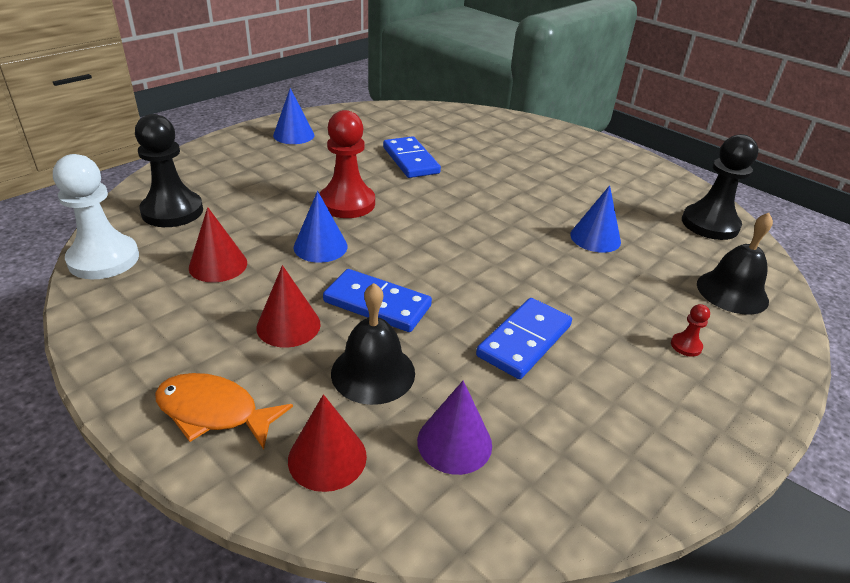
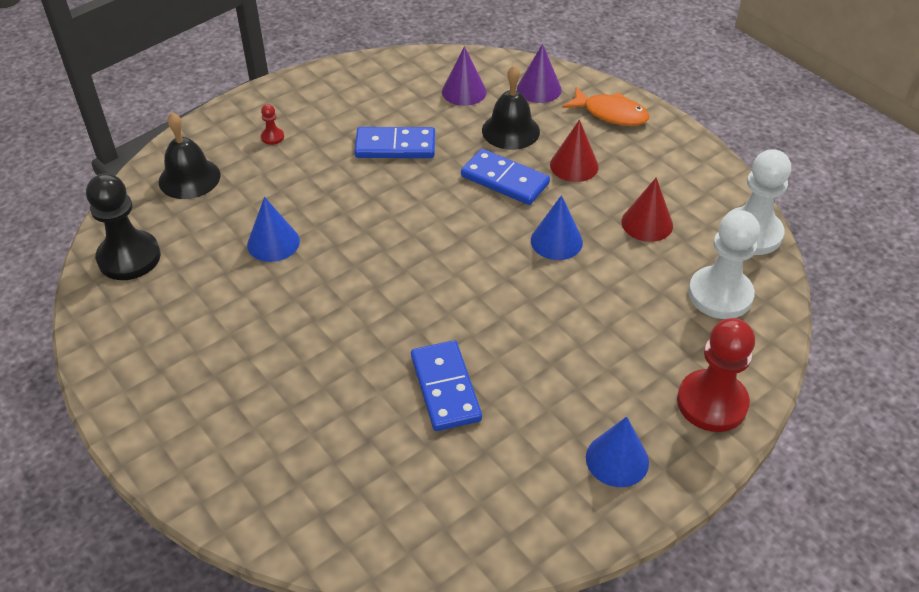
camera: 170 degrees left, 10 degrees up
black pawn [135,114,203,227] -> white pawn [688,210,760,319]
red cone [288,394,367,492] -> purple cone [517,44,562,103]
red pawn [320,110,375,218] -> red pawn moved to [677,318,755,432]
blue domino [476,298,572,379] -> blue domino turned 45 degrees clockwise [354,127,435,158]

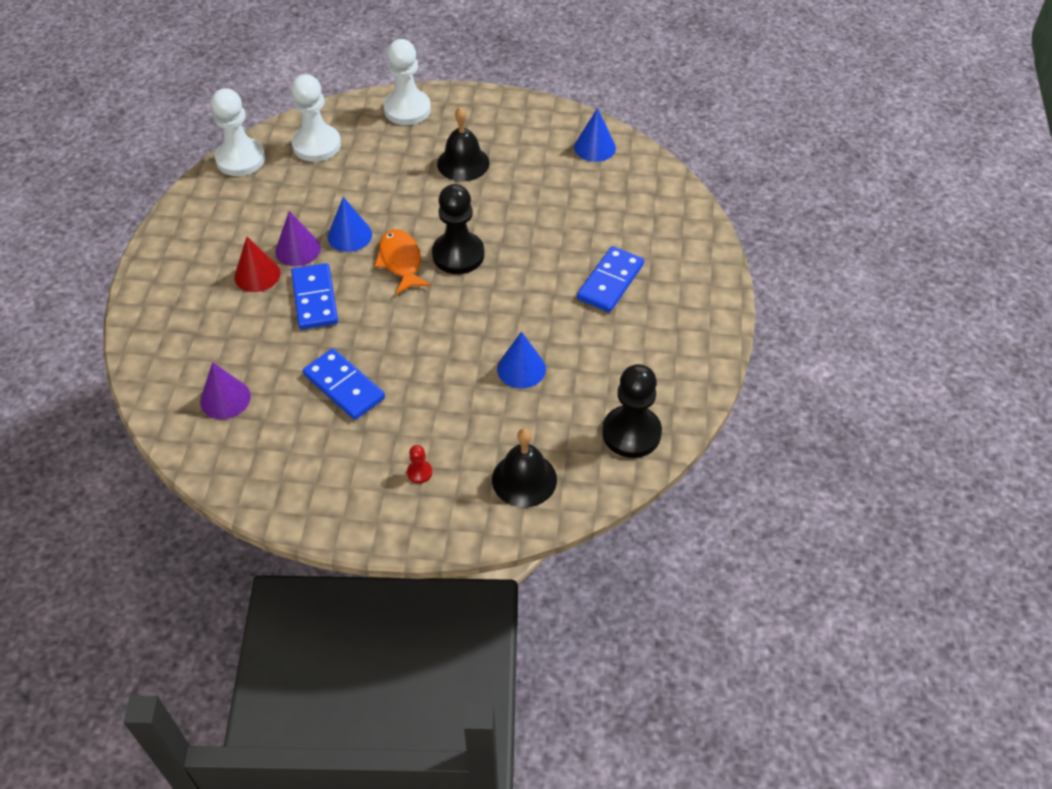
camera: 135 degrees left, 5 degrees up
blue domino [411,340,482,431] -> blue domino moved to [577,246,644,312]
black bell [482,65,540,150] -> black bell moved to [437,107,490,182]
purple cone [517,44,562,103] -> purple cone moved to [275,211,321,266]
orange fish [562,87,649,126] -> orange fish moved to [374,229,431,294]
blue cone [586,416,649,487] -> blue cone moved to [574,108,616,162]
red cone [621,178,673,242] -> none
red pawn [677,318,755,432] -> white pawn [383,39,431,125]
none -> black pawn [432,184,485,274]

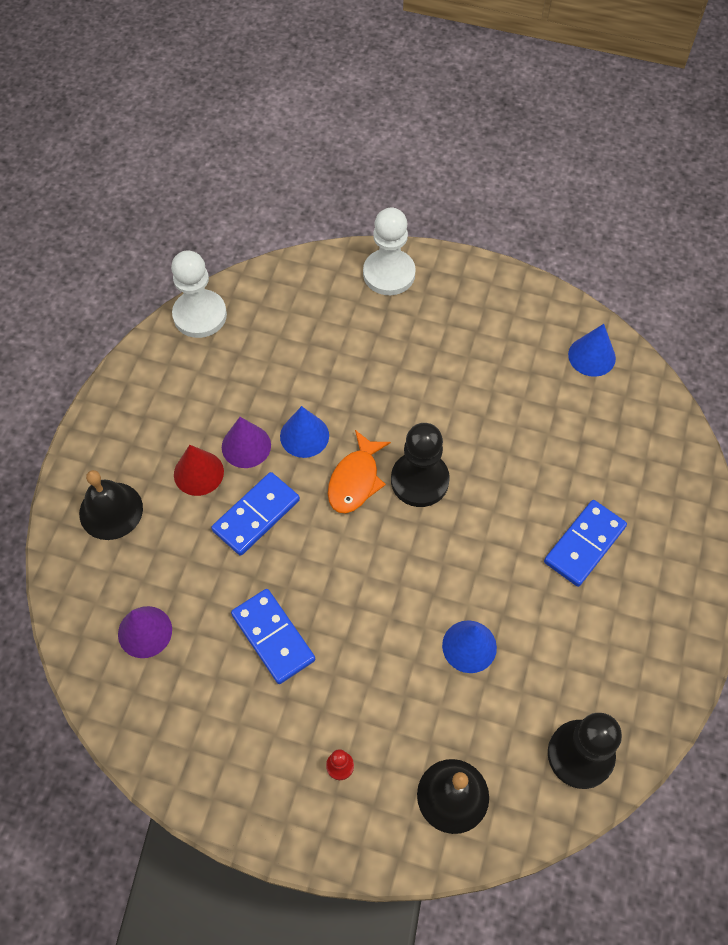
camera: 10 degrees right, 10 degrees up
white pawn [291,74,341,162] -> none
blue domino [291,263,338,330] -> blue domino turned 45 degrees clockwise [211,472,300,556]
orange fish [374,229,431,294] -> orange fish turned 150 degrees counterclockwise [328,430,391,513]
black bell [437,107,490,182] -> black bell moved to [79,470,143,540]

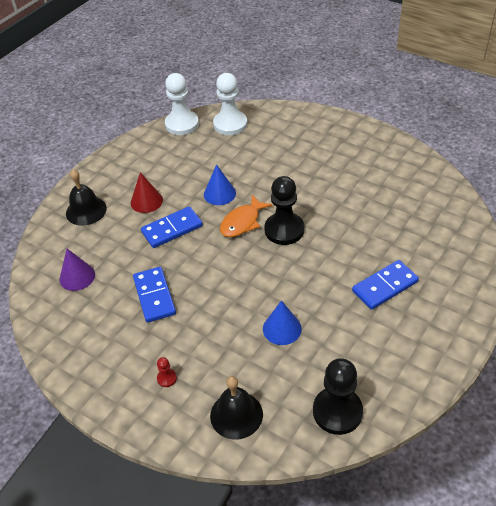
camera: 20 degrees right, 15 degrees down
purple cone [222,417,271,468] -> none
white pawn [363,207,416,295] -> white pawn moved to [213,73,247,135]
blue cone [568,324,616,377] -> none

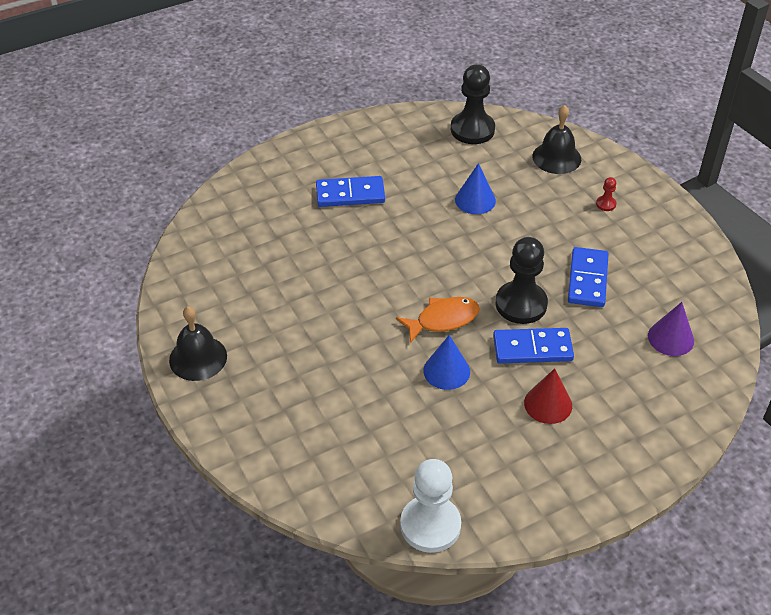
camera: 155 degrees left, 0 degrees up
black bell [66,170,107,226] -> black bell moved to [169,306,227,381]
white pawn [213,73,247,135] -> none
black pawn [264,176,304,245] -> black pawn moved to [496,237,548,324]

